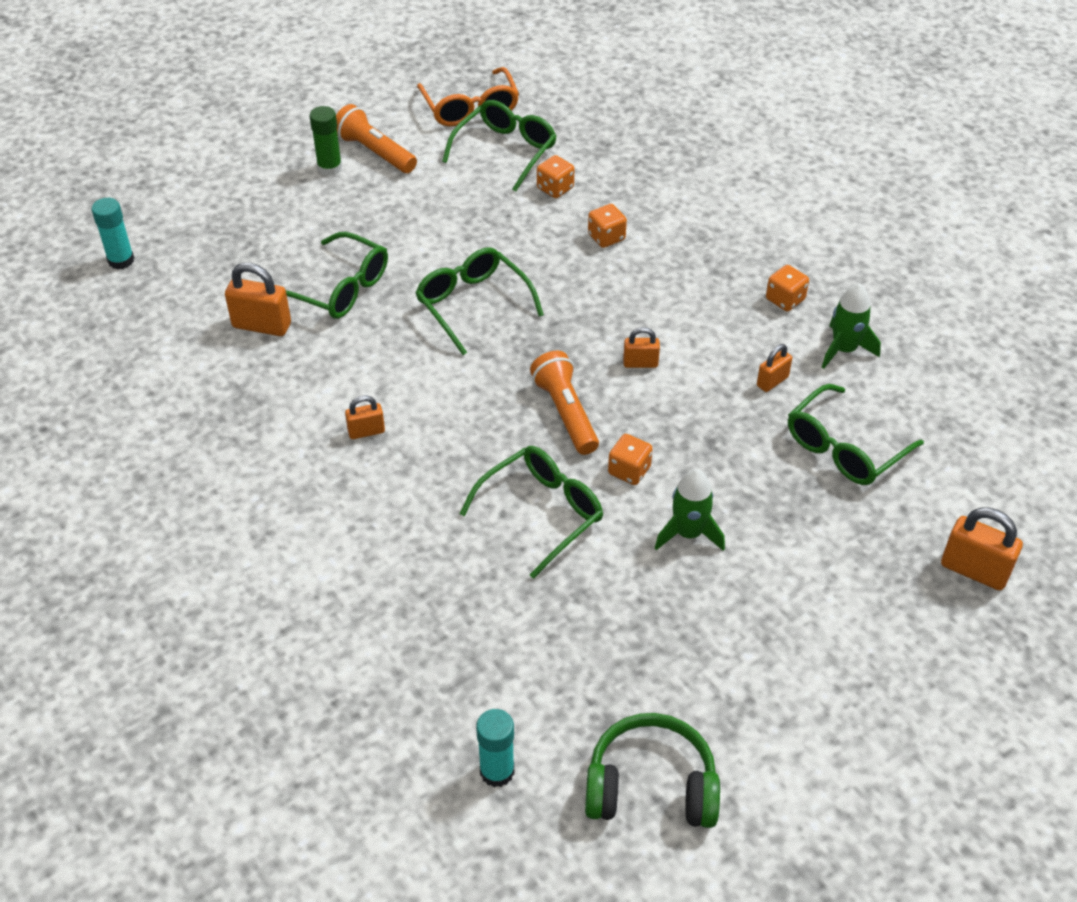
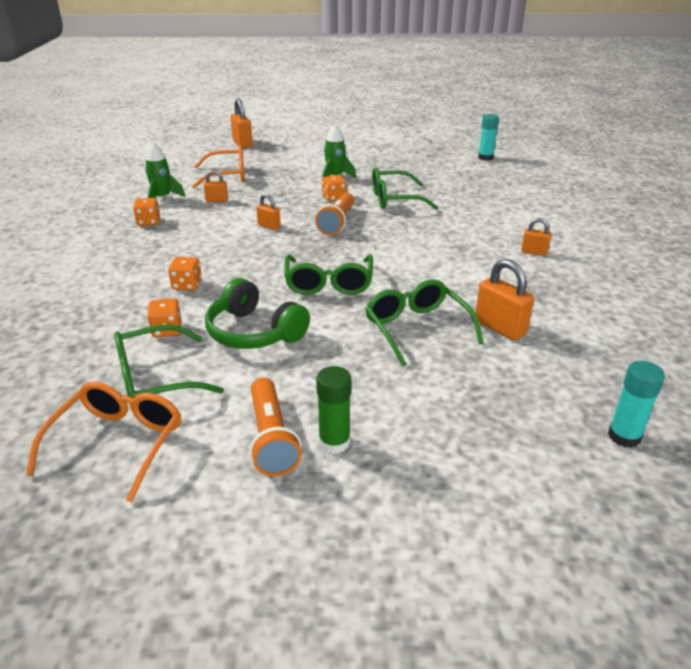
camera: 145 degrees left, 15 degrees down
orange padlock [345,396,385,439] -> orange padlock moved to [521,218,551,256]
green headphones [585,713,720,828] -> green headphones moved to [205,278,310,349]
green glasses [788,384,924,485] -> orange glasses [192,145,245,189]

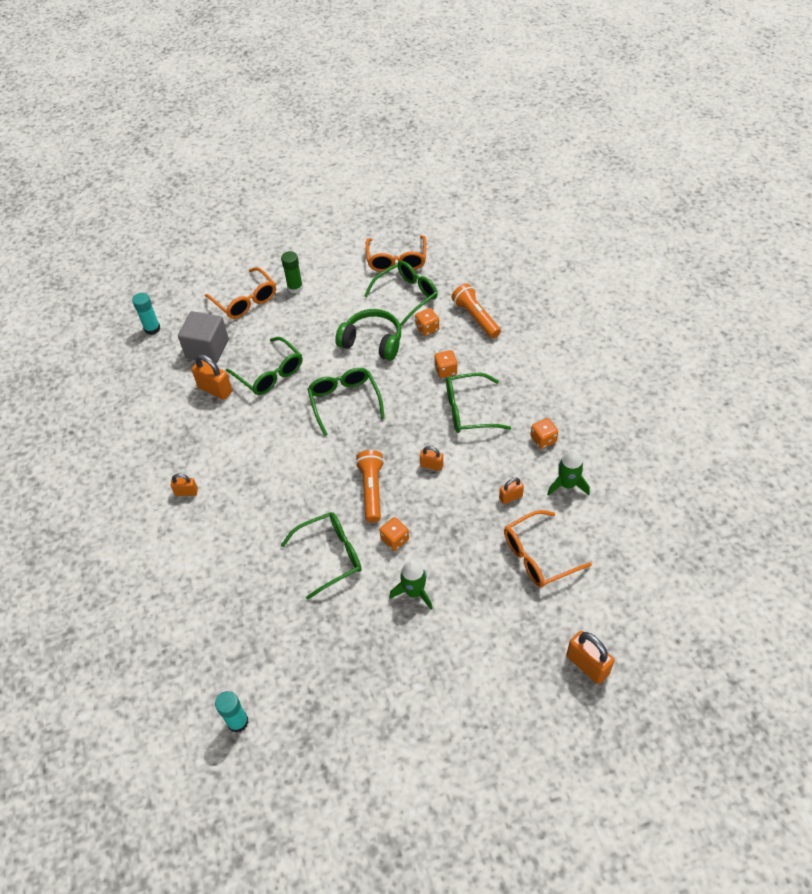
camera: 165 degrees right, 20 degrees up
orange flashlight [250,377,302,476] -> orange flashlight moved to [451,283,501,338]
none -> grey cube [178,311,229,363]
none -> orange glasses [205,267,276,319]
none -> green glasses [446,373,511,433]

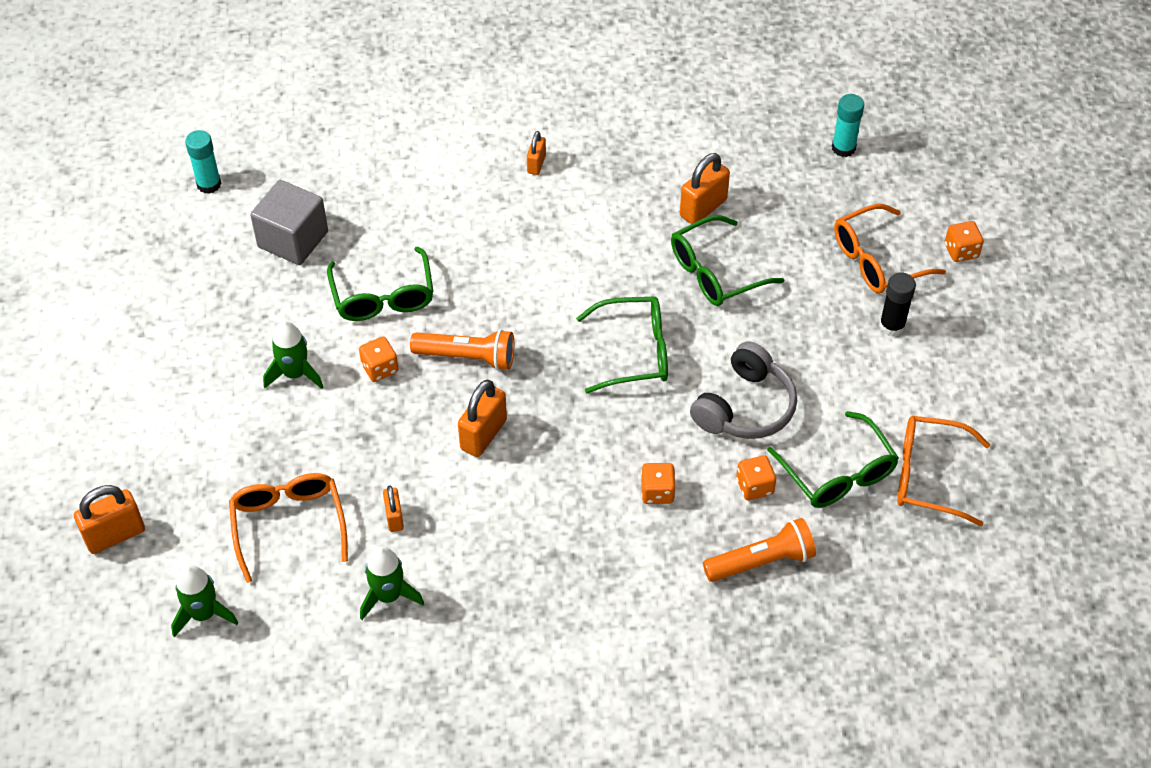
camera: 100 degrees right, 0 degrees up
grey cube [178,311,229,363] -> grey cube moved to [250,180,328,265]
green glue stick [281,251,303,294] -> black glue stick [879,273,916,337]
green headphones [335,309,401,361] -> grey headphones [690,341,797,439]
orange padlock [420,446,443,471] -> orange padlock [458,380,507,457], size x1.70
green glasses [446,373,511,433] -> none
orange dice [531,418,558,449] -> orange dice moved to [945,221,984,262]
none -> green rocket [171,565,238,637]

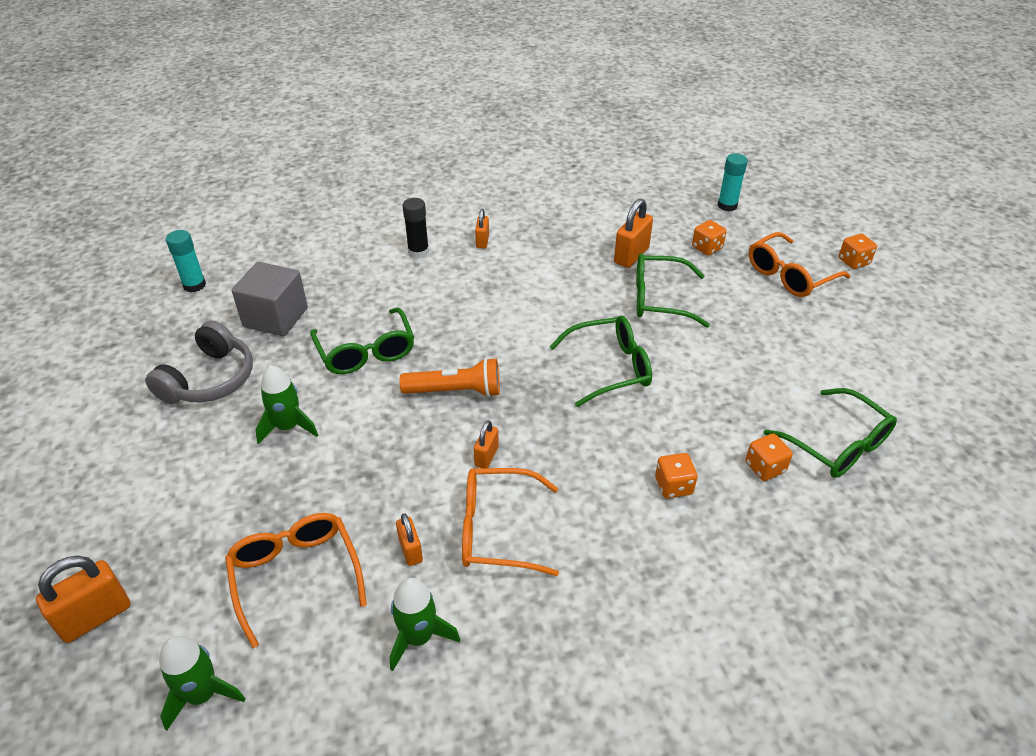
camera: 10 degrees left, 10 degrees down
orange dice [359,337,398,382] -> orange dice moved to [692,220,727,256]
orange padlock [458,380,507,457] -> orange padlock [474,420,499,468], size x0.59
green glasses [671,215,784,306] -> green glasses turned 45 degrees clockwise [636,253,710,328]
grey headphones [690,341,797,439] -> grey headphones moved to [145,320,253,404]
orange flashlight [703,518,816,582] -> none
black glue stick [879,273,916,337] -> black glue stick moved to [402,198,429,258]
orange glasses [897,416,990,526] -> orange glasses moved to [462,468,559,576]

